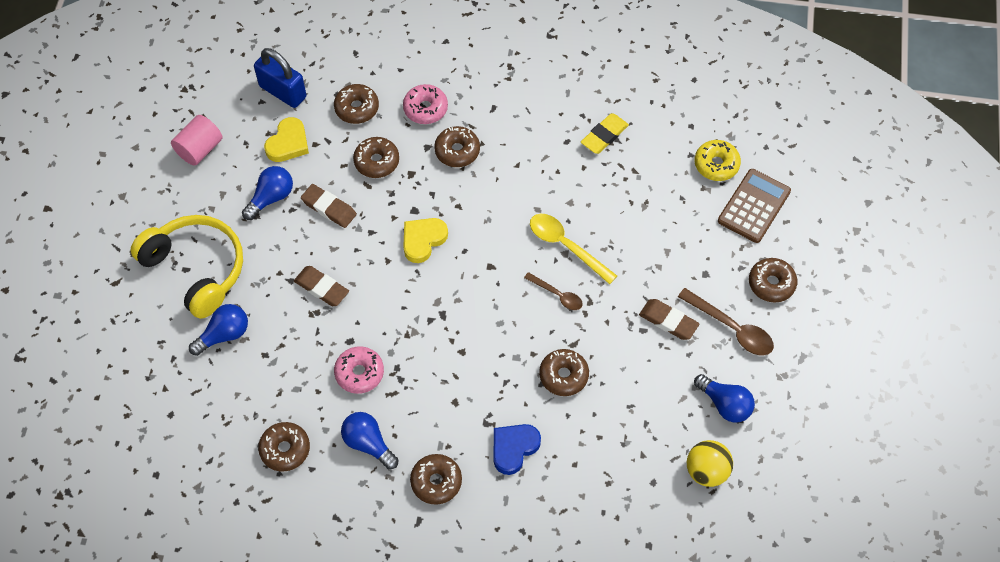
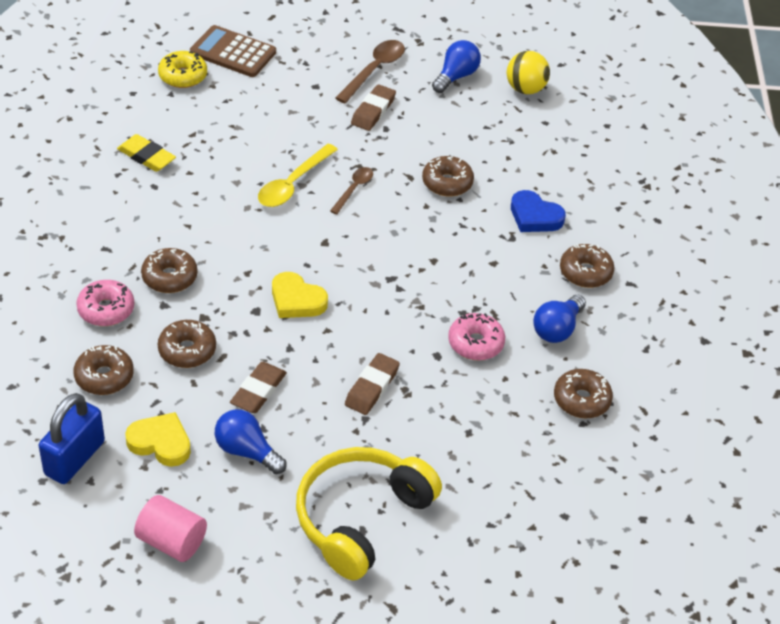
camera: 100 degrees left, 15 degrees down
blue light bulb [189,304,248,356] -> none
brown donut [749,258,797,303] -> none

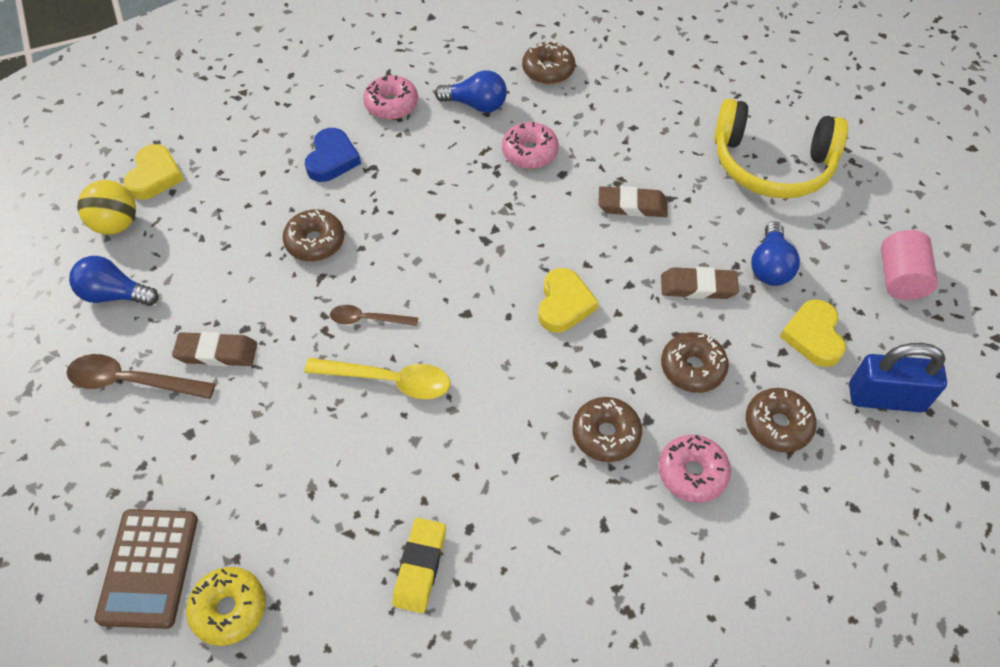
camera: 110 degrees left, 10 degrees up
brown donut [560,244,615,288] -> pink donut [363,75,418,120]
none -> yellow heart [124,144,184,200]

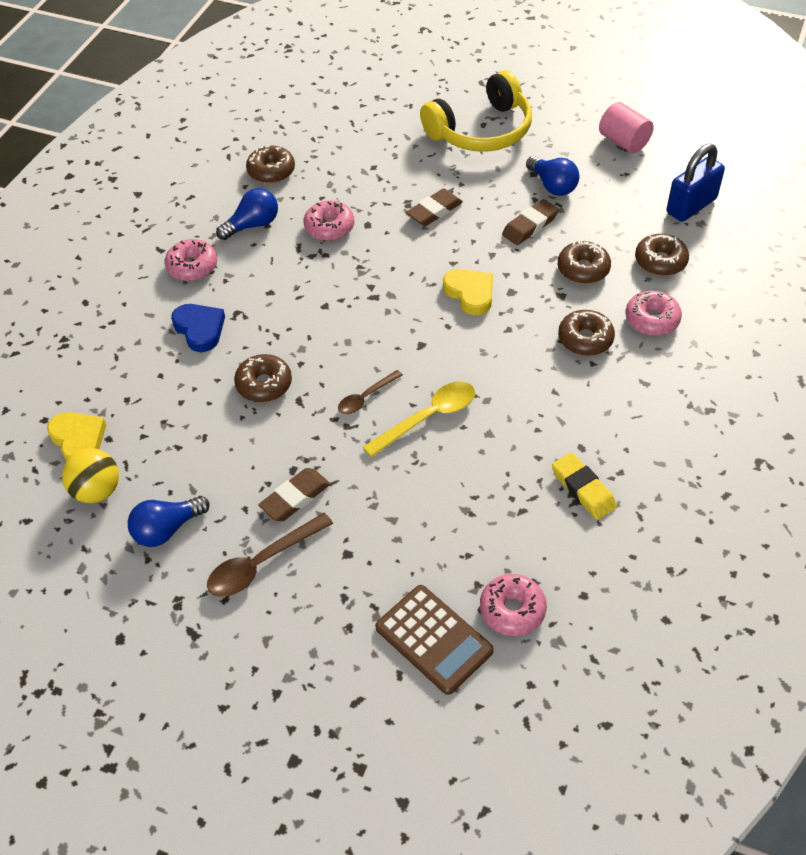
camera: 45 degrees left, 5 degrees down
yellow donut [186,567,266,646] -> pink donut [480,574,547,636]
yellow heart [780,299,846,367] -> none

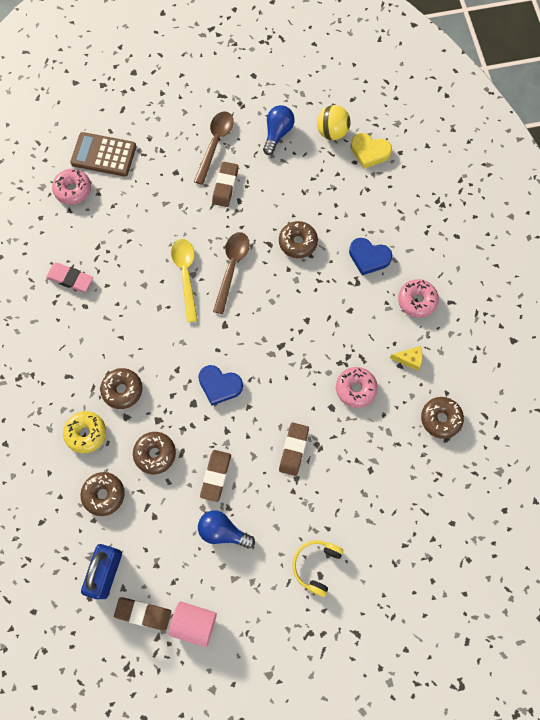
camera: 145 degrees right, 20 degrees up
blue light bulb [216,188,278,240] -> yellow cheese [390,346,422,371]
brown spoon [338,370,403,414] -> brown spoon [213,232,250,314], size x1.62
yellow spoon [363,382,475,457] -> yellow spoon turned 150 degrees clockwise [171,239,198,322]
yellow headphones [420,70,532,152] -> yellow headphones [292,540,344,597], size x0.53
yellow heart [443,269,493,315] -> blue heart [198,365,243,406]
yellow eraser [552,452,617,520] -> pink eraser [46,263,93,292]
pink donut [626,291,682,336] -> yellow donut [63,411,106,453]
none -> brown eraser [114,597,171,630]

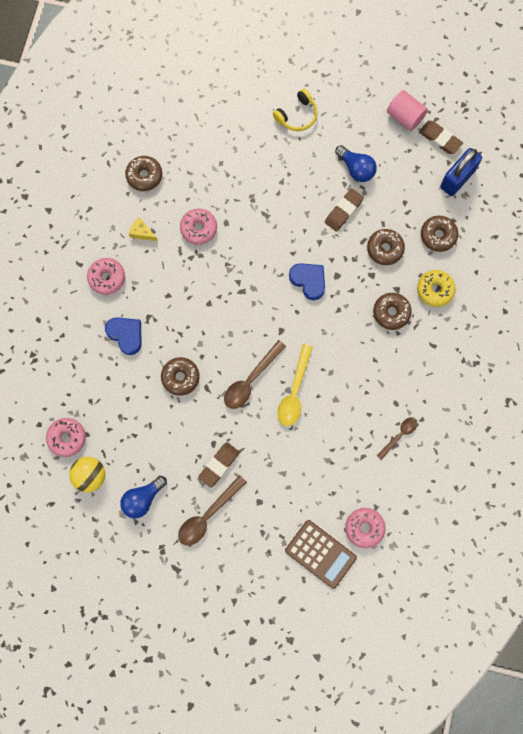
camera: 155 degrees left, 5 degrees up
pink eraser [46,263,93,292] -> brown spoon [377,417,417,460]
brown eraser [279,422,309,476] -> none
yellow heart [351,133,392,168] -> pink donut [46,418,86,457]

